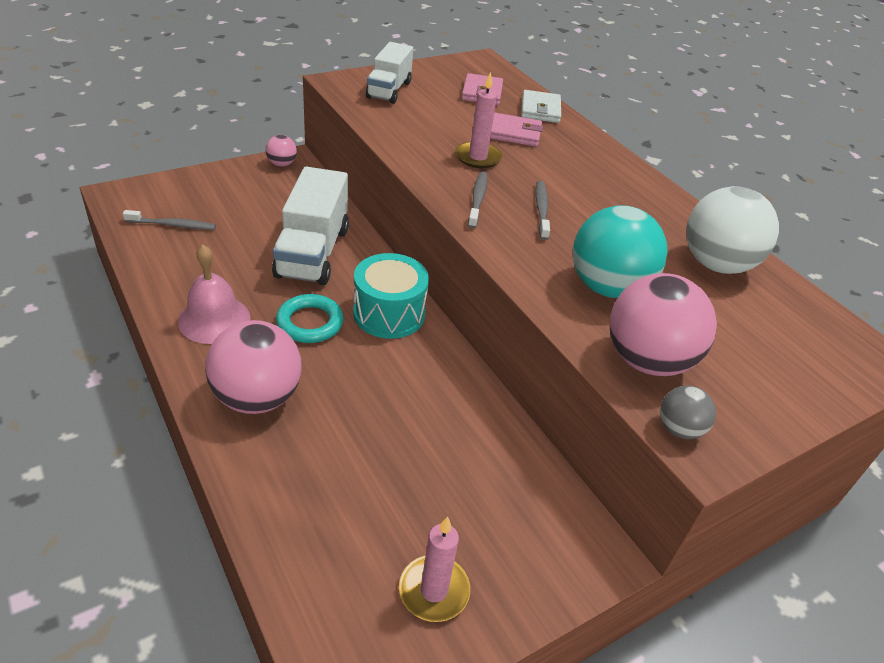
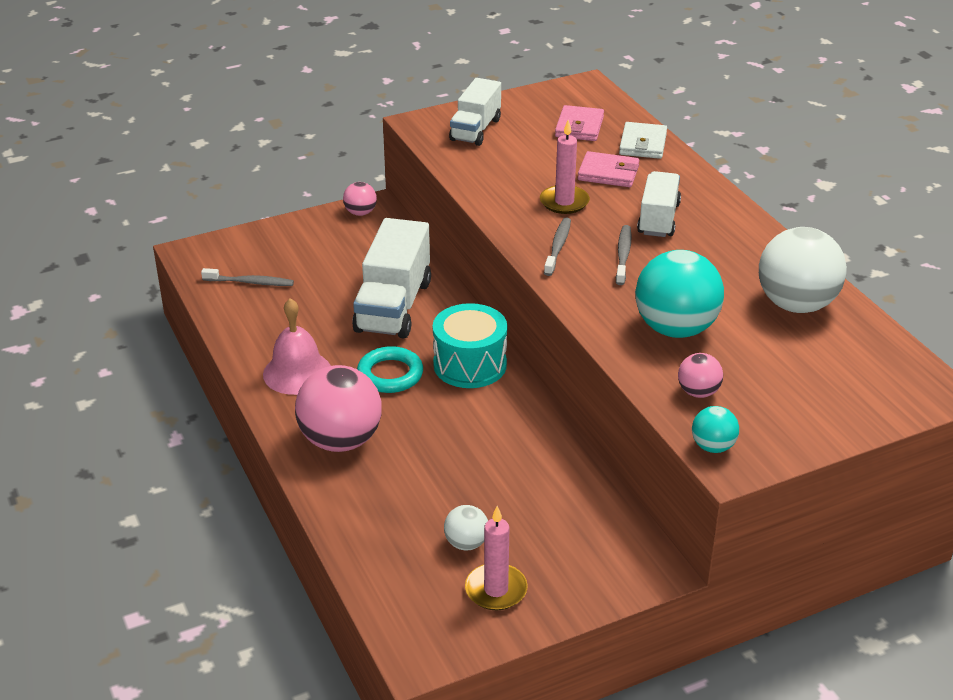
camera: 10 degrees right, 5 degrees down
pink ball [610,273,717,376] -> pink ball [678,353,723,398], size x0.49
grey ball [660,385,716,439] -> turquoise ball [692,406,739,453]
none -> white ball [444,505,488,551]
none -> white truck [637,171,681,237]

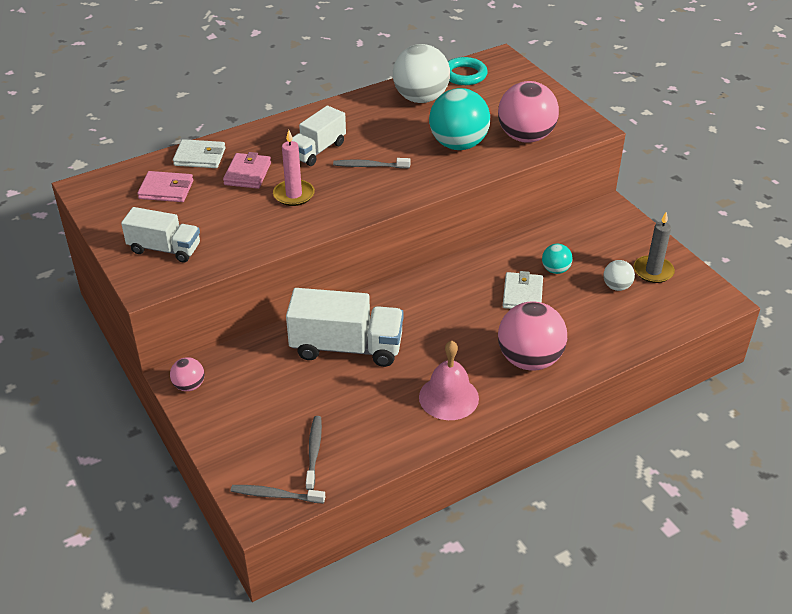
camera: 95 degrees left, 5 degrees up
turquoise ring [357,346,423,393] -> turquoise ring moved to [448,57,488,85]
turquoise drum [433,303,507,388] -> none
pink candle [465,506,528,610] -> grey candle [634,211,675,283]
grey toothbrush [544,218,571,276] -> grey toothbrush moved to [231,485,325,503]
white truck [637,171,681,237] -> white truck turned 60 degrees counterclockwise [292,106,346,166]
pink ball [678,353,723,398] -> pink ball [498,81,559,143], size x2.06
turquoise ball [692,406,739,453] -> turquoise ball moved to [542,244,573,274]
none -> white wallet [503,271,543,309]

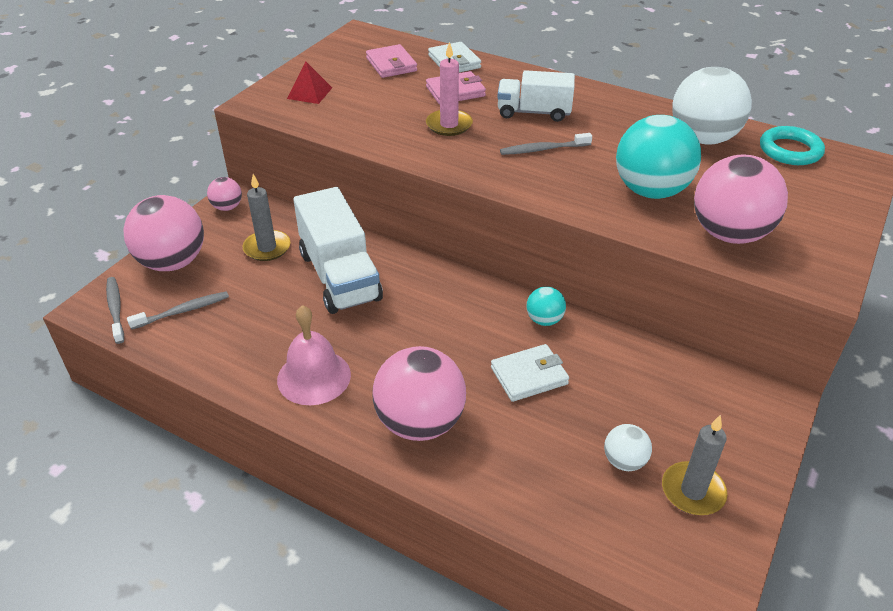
camera: 60 degrees right, 0 degrees up
white truck [121,207,200,263] -> red pyramid [287,62,332,104]
grey toothbrush [333,158,411,169] -> grey toothbrush turned 75 degrees counterclockwise [500,133,592,155]
turquoise ball [542,244,573,274] -> turquoise ball moved to [527,287,566,326]
none -> pink ball [124,195,204,271]
none -> grey candle [243,174,291,261]

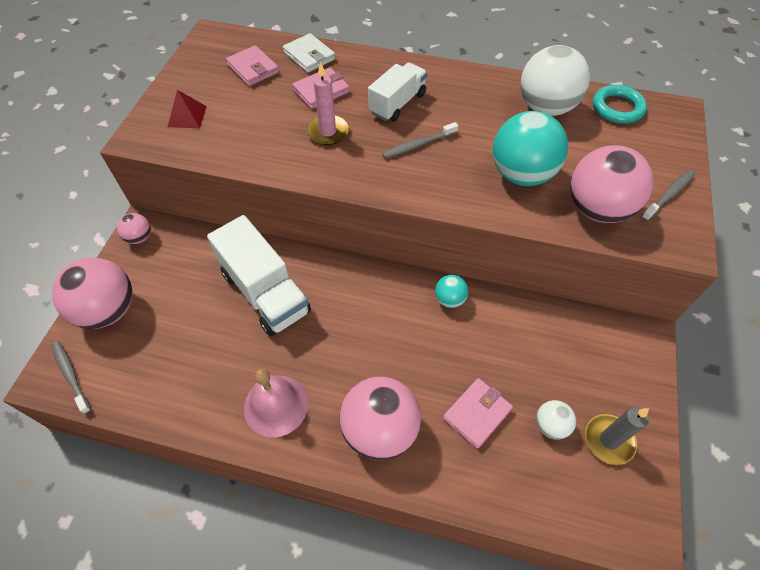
camera: 15 degrees left, 15 degrees up
grey toothbrush [127,291,229,330] -> grey toothbrush moved to [641,170,695,221]
grey candle [243,174,291,261] -> none
white wallet [491,344,569,402] -> none
white truck [497,70,575,122] -> white truck turned 135 degrees clockwise [368,62,427,121]
none -> pink wallet [443,378,513,449]

